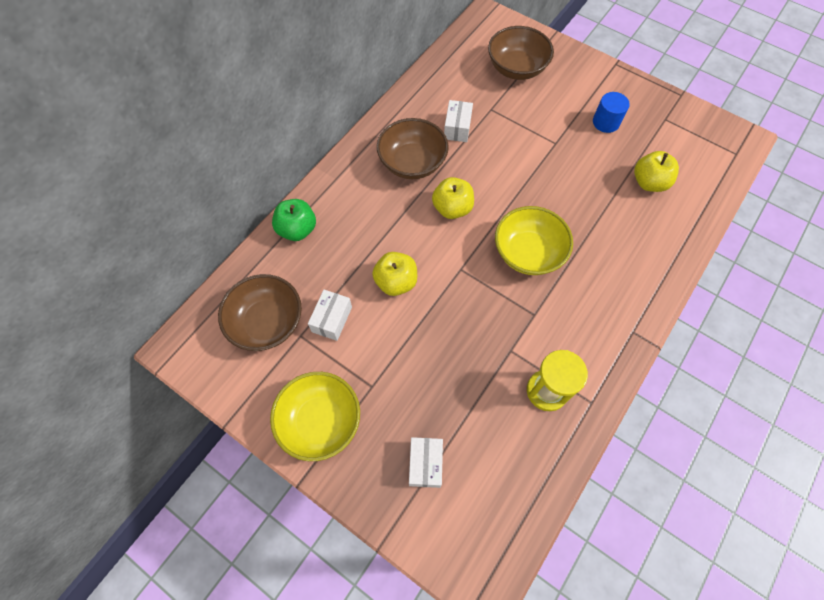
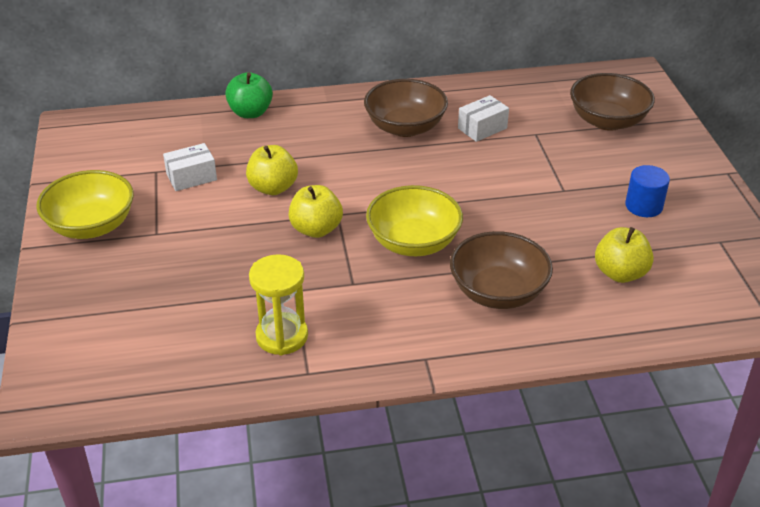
camera: 45 degrees right, 25 degrees down
brown bowl [218,274,302,351] -> brown bowl moved to [450,231,553,309]
white box [409,437,443,488] -> none
yellow apple [432,177,474,219] -> yellow apple moved to [288,185,343,238]

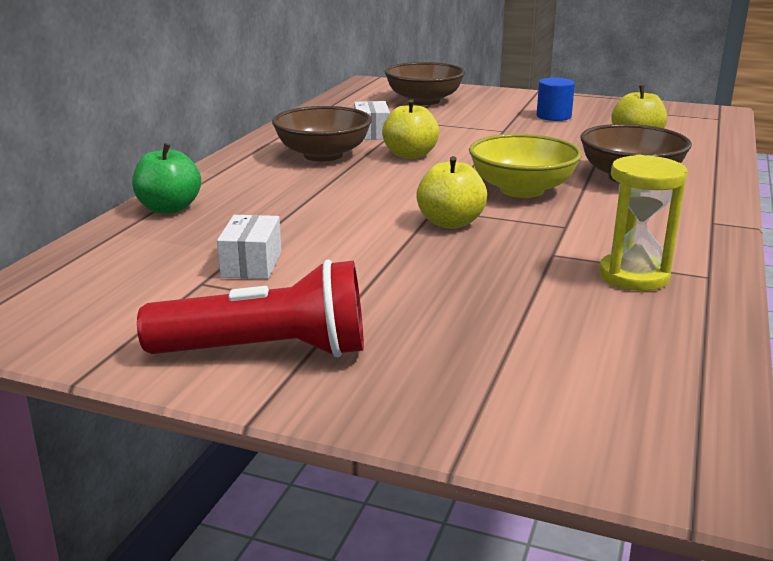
camera: 60 degrees left, 15 degrees down
yellow bowl [36,170,134,239] -> red flashlight [137,259,364,357]
yellow apple [246,145,298,195] -> yellow apple moved to [382,99,439,159]

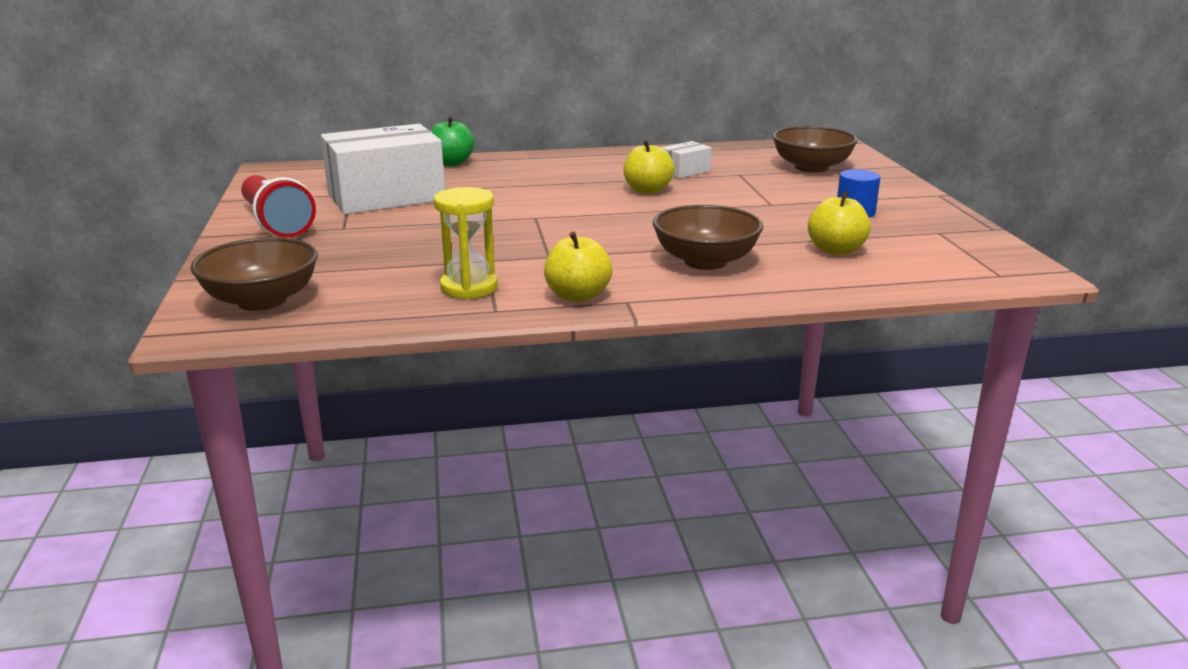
camera: 60 degrees right, 0 degrees up
white box [217,215,282,279] -> white box [321,124,445,214], size x2.28
brown bowl [272,106,372,162] -> brown bowl moved to [190,237,318,311]
yellow apple [416,156,487,229] -> yellow apple moved to [544,232,612,302]
yellow bowl [469,134,582,198] -> none

